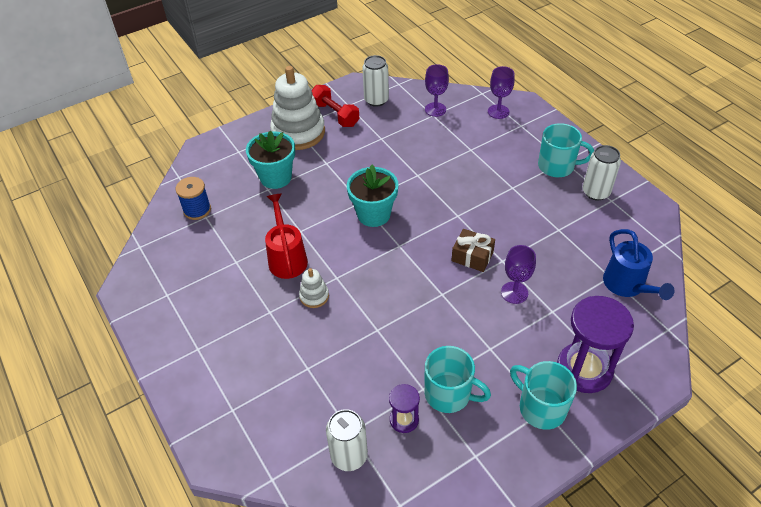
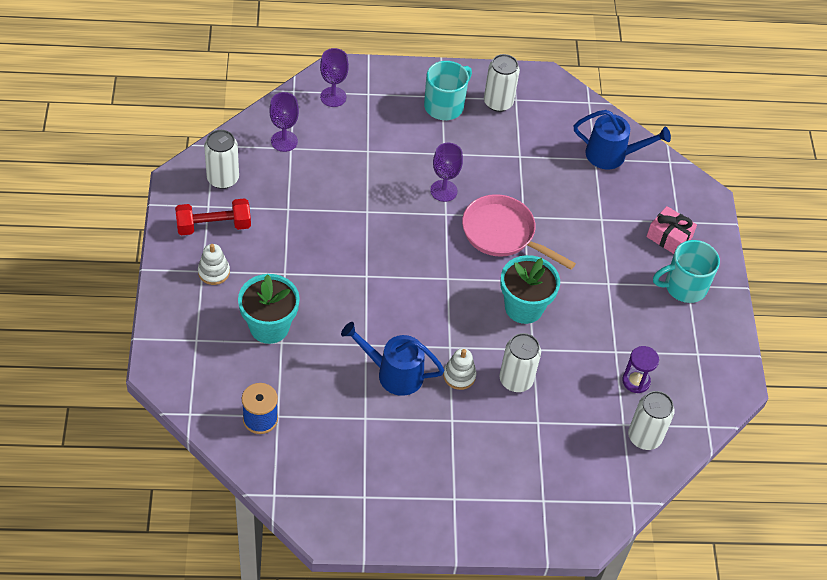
camera: 65 degrees left, 5 degrees up
red watering can [265,194,308,279] -> blue watering can [341,322,445,396]
white stacking toy [270,66,325,150] -> white stacking toy [198,244,230,285], size x0.45
turquoise flower pot [347,165,399,227] -> turquoise flower pot moved to [501,255,560,324]
turquoise mug [424,346,491,413] -> none
brown gift [451,229,495,272] -> pink pan [462,194,576,270]
purple goblet [501,245,536,304] -> purple goblet moved to [430,143,463,202]
purple hourglass [557,296,634,393] -> pink gift [646,206,697,254]
none -> white can [499,333,541,392]

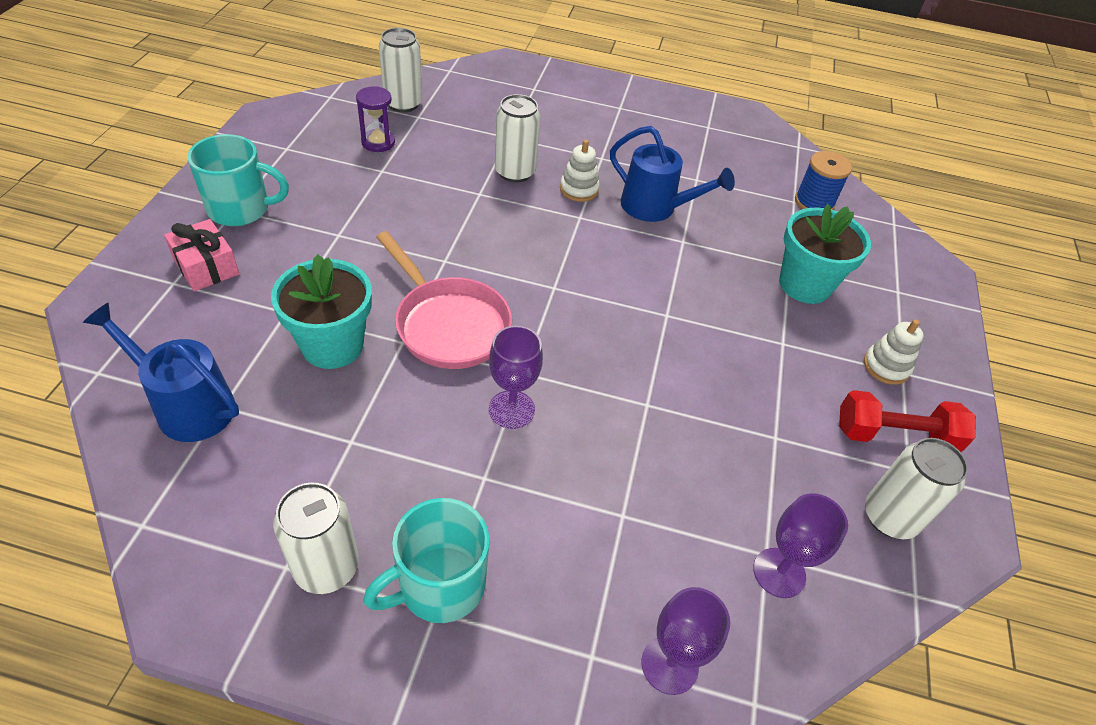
camera: 165 degrees left, 5 degrees down
turquoise flower pot [501,255,560,324] -> turquoise flower pot moved to [271,254,372,369]

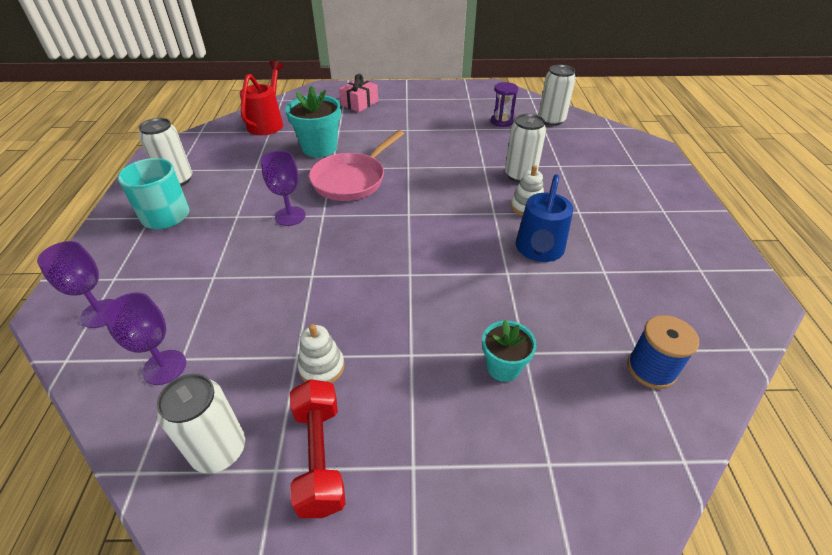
camera: 80 degrees right, 5 degrees down
blue watering can [83,303,239,442] -> red watering can [240,61,284,135]
turquoise mug [188,134,289,226] -> none
turquoise flower pot [779,204,871,304] -> turquoise flower pot [482,320,537,382], size x0.61
white stacking toy [864,319,924,385] -> white stacking toy moved to [298,324,345,383]

